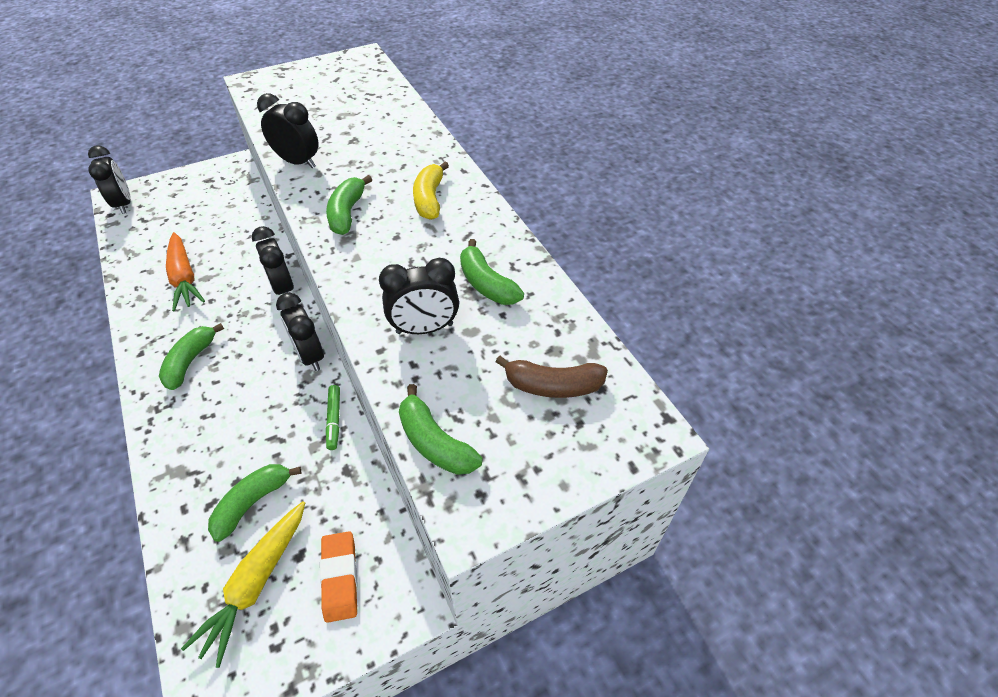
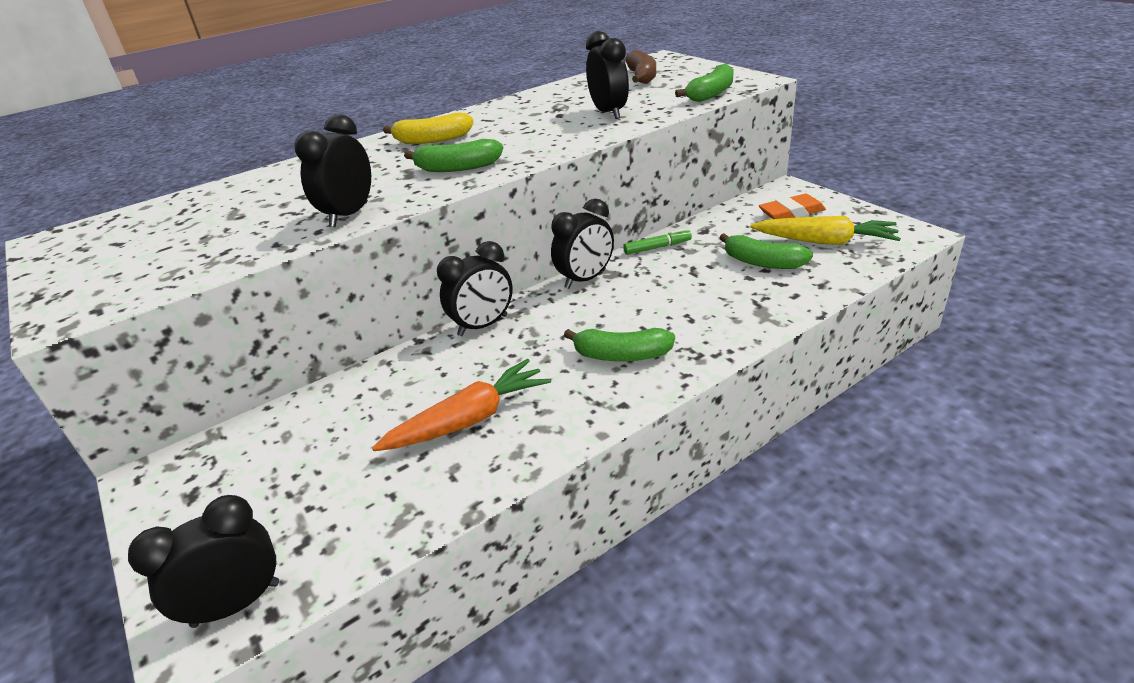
camera: 95 degrees left, 15 degrees down
green banana [460,239,524,305] -> none

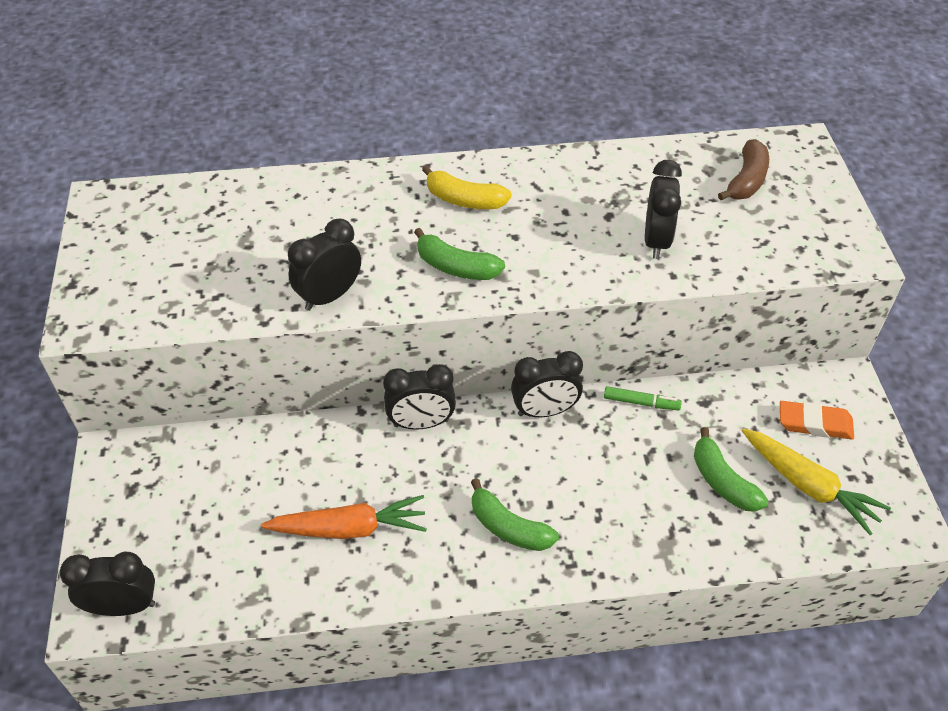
camera: 25 degrees right, 15 degrees up
green banana [675,63,734,102] -> none

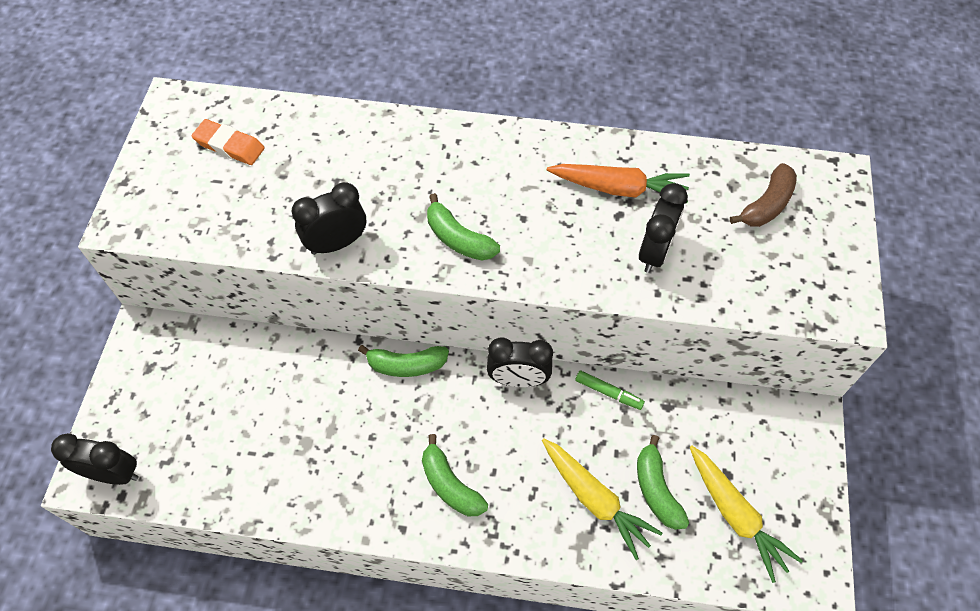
camera: 15 degrees right, 10 degrees up
orange carrot [261,495,427,539] -> orange carrot moved to [547,164,690,204]
black clock [383,364,456,429] -> green banana [358,345,449,377]
yellow banana [422,166,512,209] -> none
orange eraser [780,401,854,440] -> orange eraser moved to [192,119,265,165]
none -> yellow carrot [542,438,662,560]

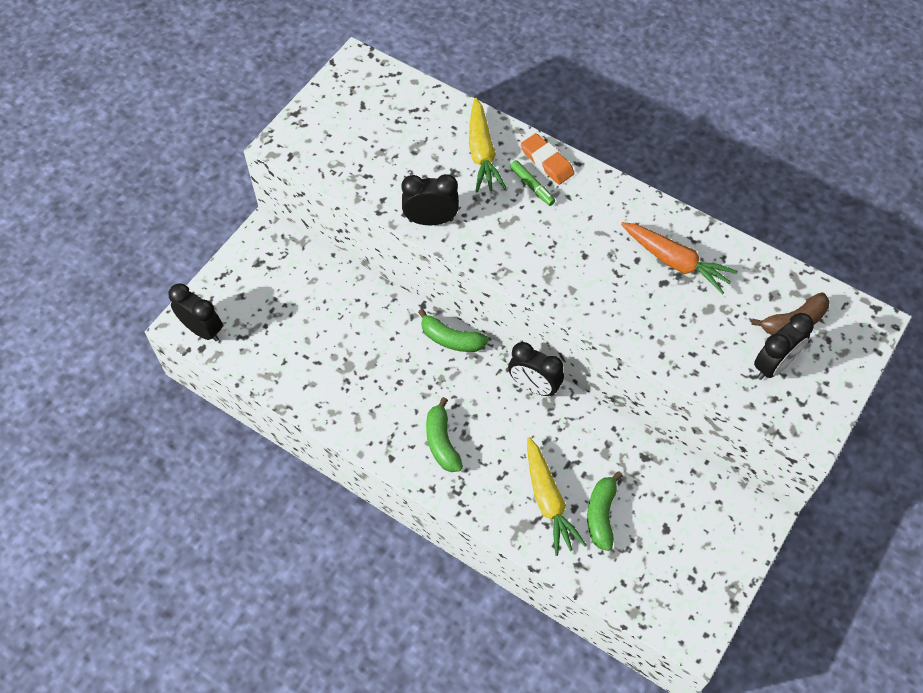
camera: 25 degrees right, 0 degrees up
orange eraser [192,119,265,165] -> orange eraser moved to [521,133,575,185]
green banana [427,193,500,260] -> none
green marker [575,371,645,410] -> green marker moved to [510,160,555,206]
black clock [639,183,688,273] -> black clock moved to [754,313,814,380]
yellow carrot [690,446,803,583] -> yellow carrot moved to [469,98,506,192]

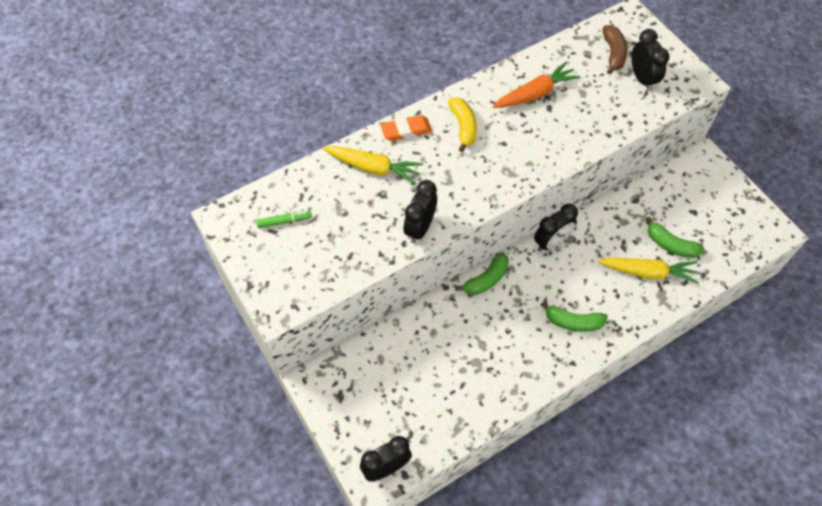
camera: 65 degrees left, 0 degrees up
green marker [510,160,555,206] -> green marker moved to [256,210,312,228]
none -> yellow banana [448,97,477,152]

